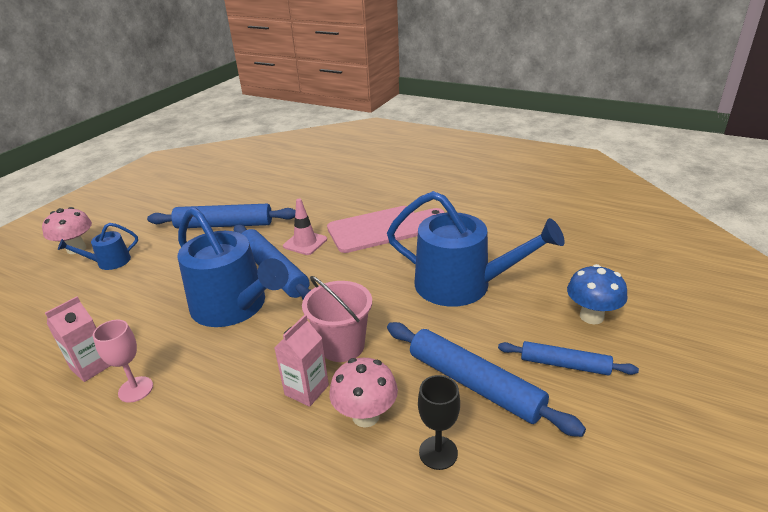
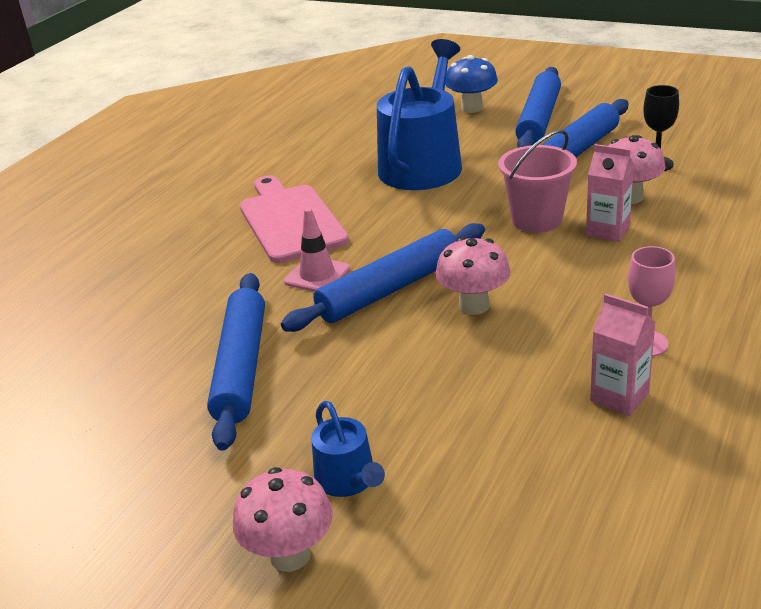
camera: 90 degrees left, 0 degrees up
blue watering can [177,207,289,327] -> pink mushroom [436,237,511,315]
blue rolling pin [498,341,639,376] -> blue rolling pin [515,67,561,148], size x1.64

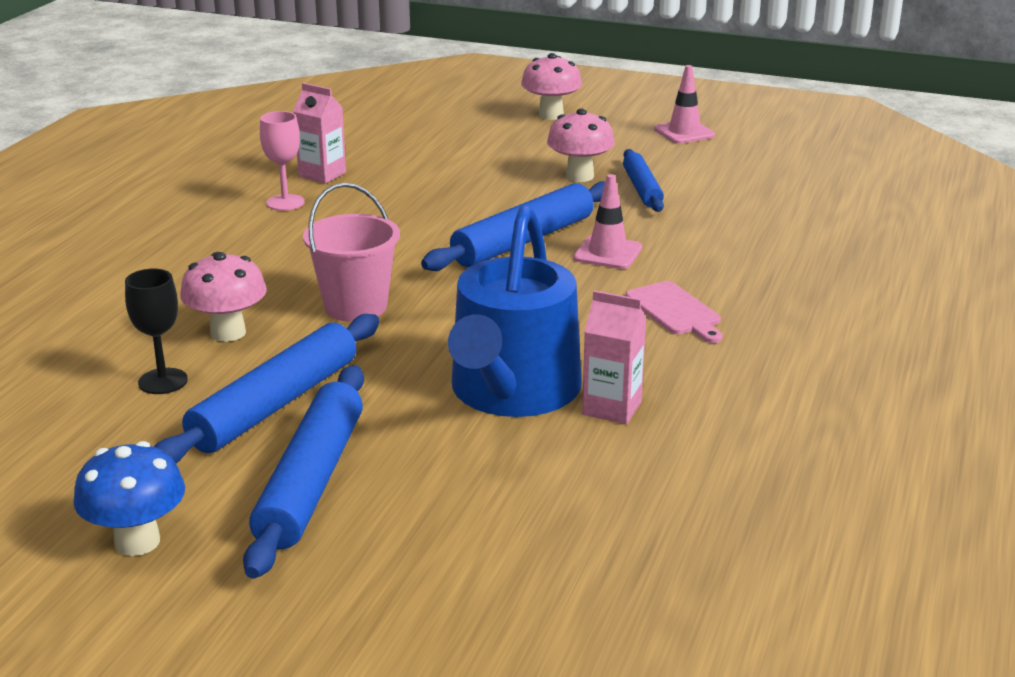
camera: 170 degrees right, 5 degrees down
blue rolling pin [207,273,265,451] -> blue rolling pin [623,149,664,212], size x0.61
pink cutting board [240,175,349,263] -> pink cutting board [626,281,723,343], size x0.56
blue watering can [311,401,385,497] -> none
pink mushroom [436,237,511,315] -> pink mushroom moved to [547,109,615,182]
blue mushroom [445,55,498,113] -> blue mushroom moved to [73,441,185,556]
pink carton [586,144,634,242] -> pink carton moved to [582,290,646,424]
none -> pink traffic cone [654,65,715,144]

